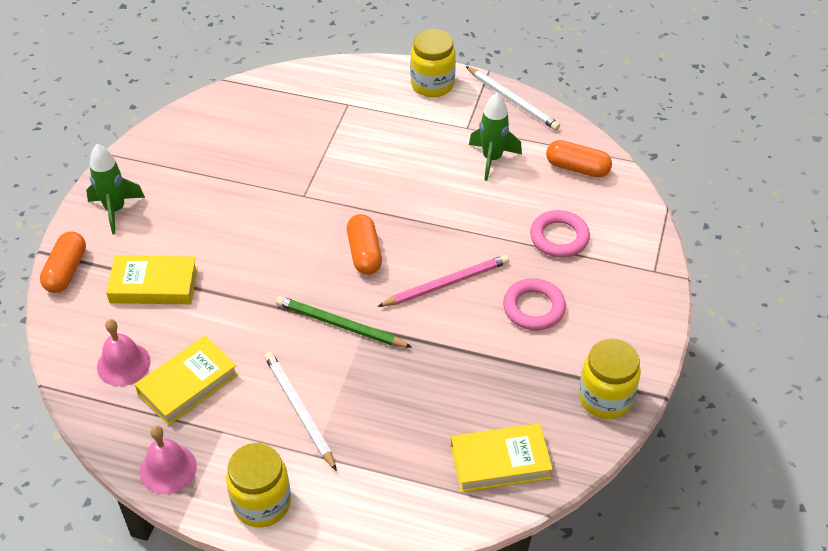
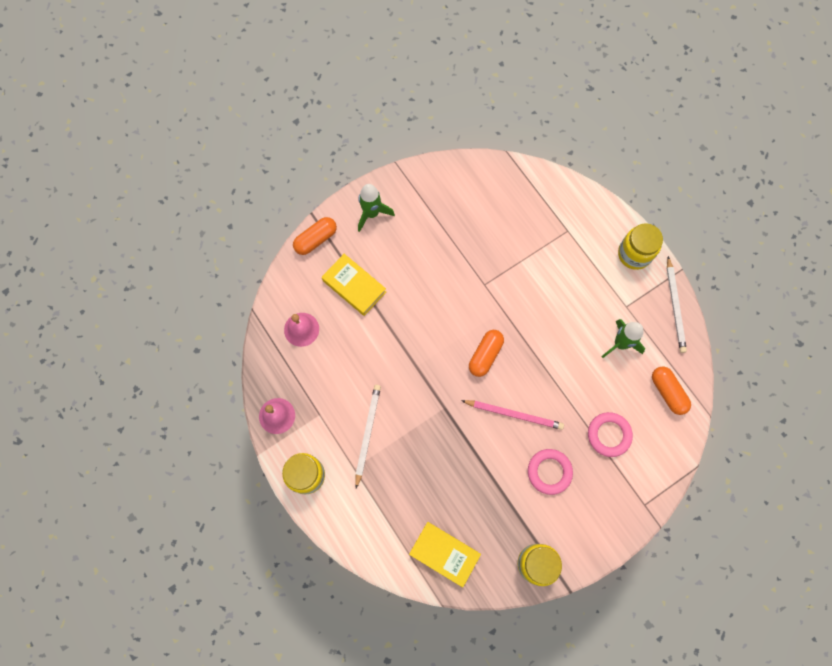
camera: 40 degrees right, 25 degrees up
yellow book [135,336,238,426] -> none
green pencil [276,296,412,347] -> none

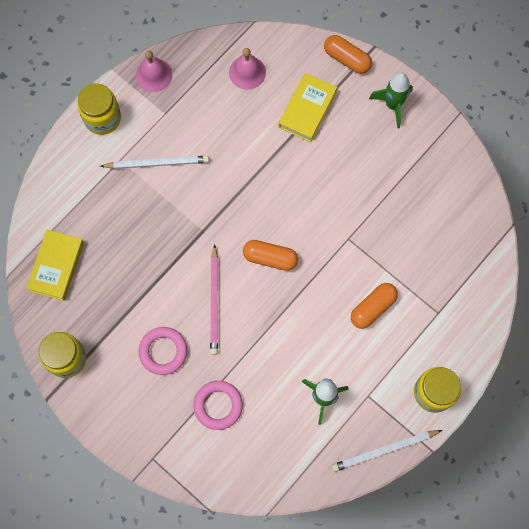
camera: 75 degrees right, 0 degrees up
orange capsule [652,367,691,415] -> orange capsule moved to [351,283,398,329]

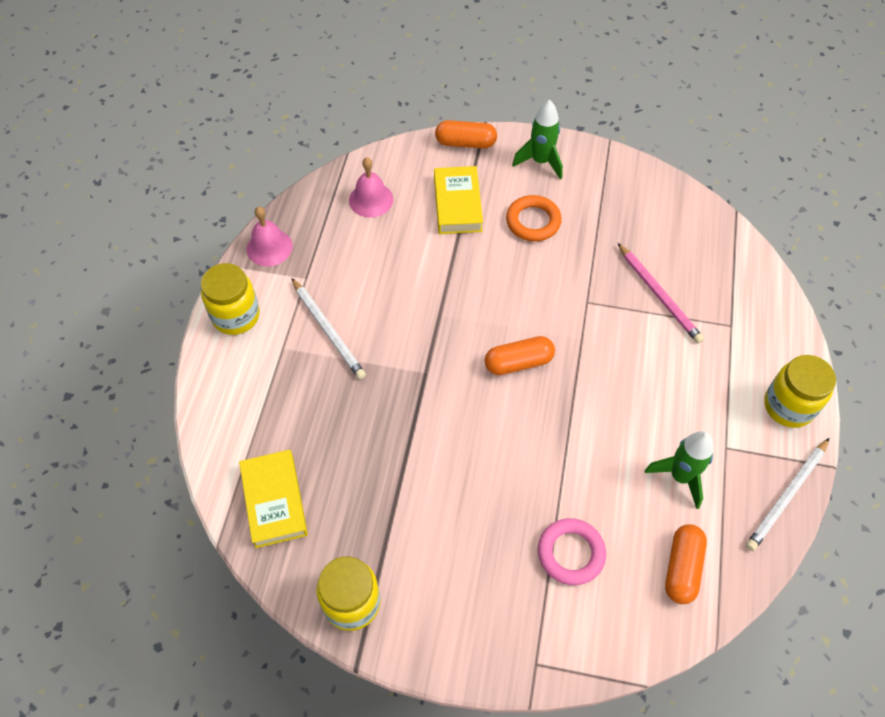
camera: 30 degrees left, 15 degrees down
white pencil [100,156,209,169] -> white pencil turned 90 degrees clockwise [292,278,366,380]
pink ring [139,327,187,375] -> none
pink pencil [210,244,218,355] -> pink pencil moved to [618,243,704,344]
orange capsule [351,283,398,329] -> orange capsule moved to [665,524,707,604]
none -> orange ring [506,195,562,242]

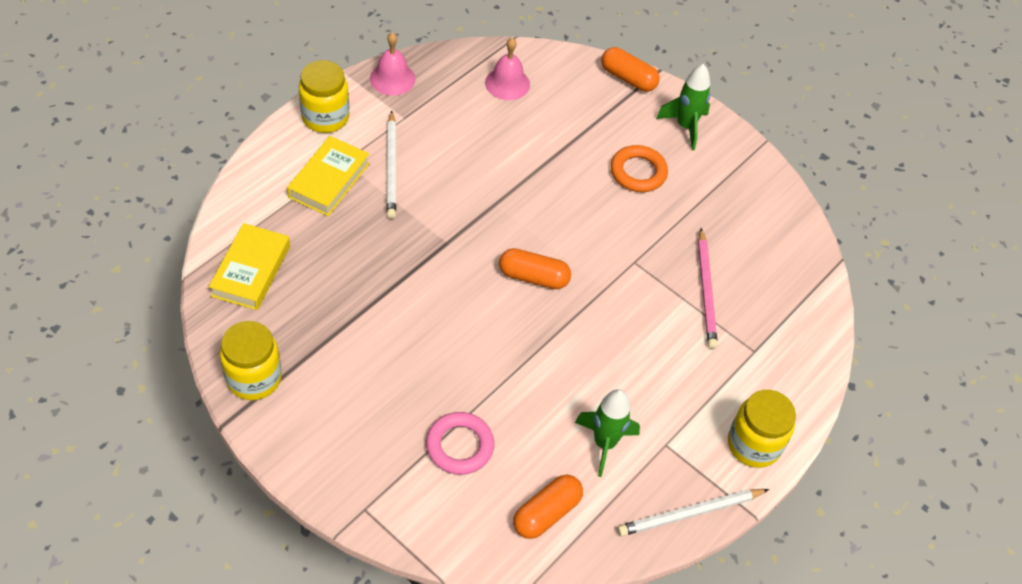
camera: 25 degrees right, 5 degrees down
yellow book [434,166,483,234] -> yellow book moved to [287,136,370,216]

